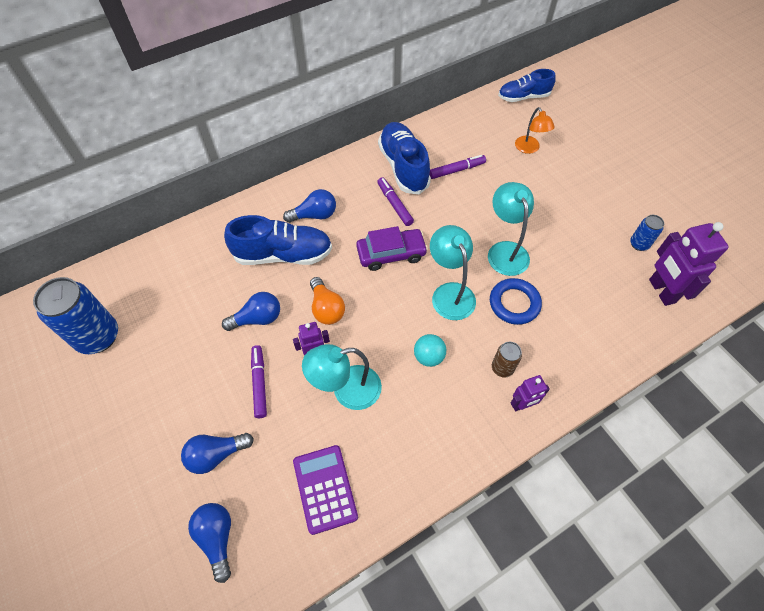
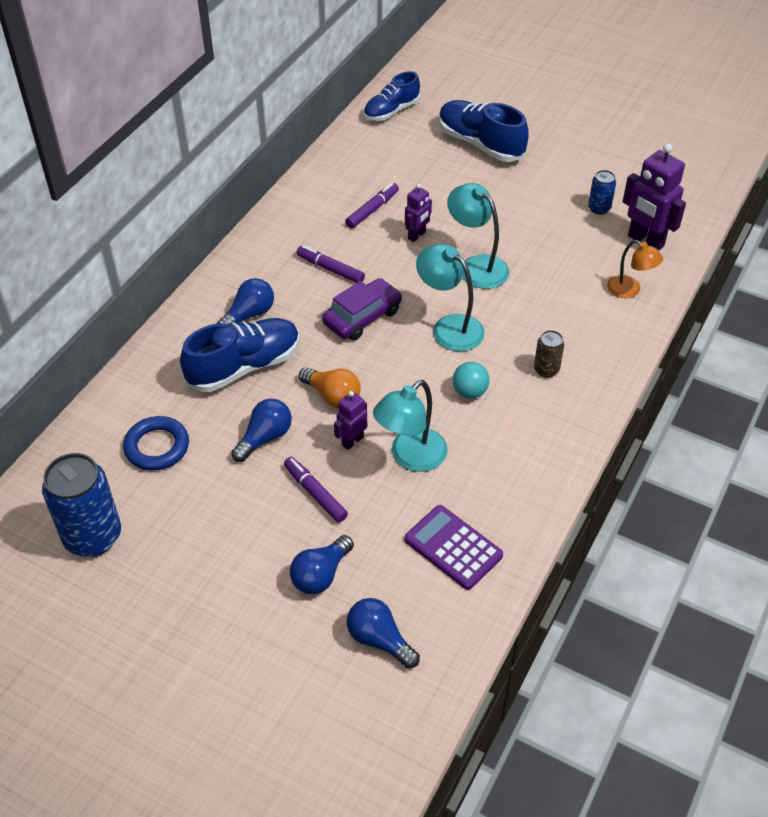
camera: 30 degrees left, 10 degrees down
blue shoe [378,122,431,194] -> blue shoe moved to [439,100,528,162]
blue ring [490,278,542,325] -> blue ring moved to [123,416,189,471]
purple robot [511,375,550,411] -> purple robot moved to [405,184,432,242]
orange lamp [515,107,555,154] -> orange lamp moved to [607,240,663,298]

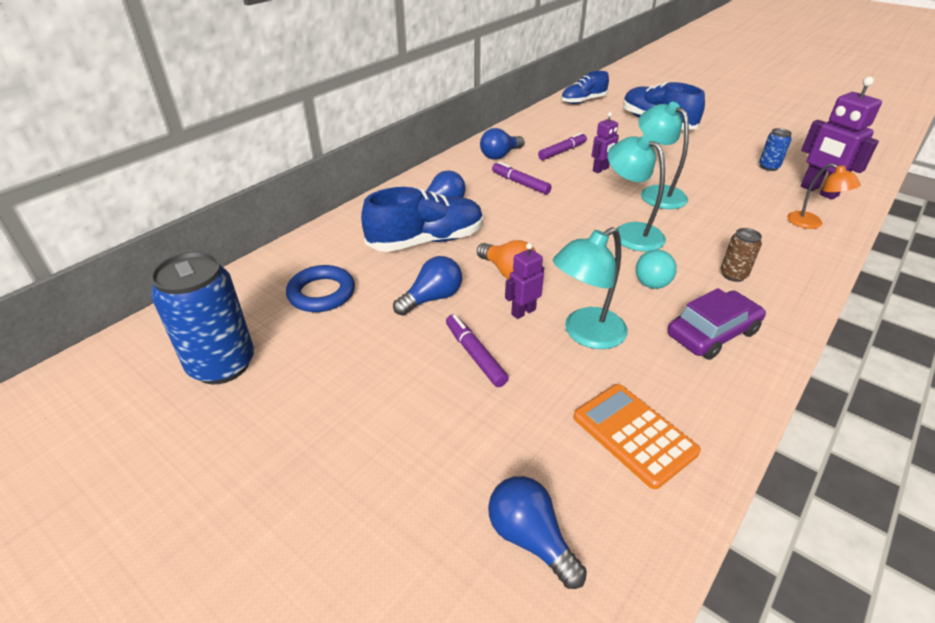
camera: 10 degrees right, 10 degrees down
blue light bulb [290,535,354,594] -> blue light bulb moved to [480,128,524,160]
purple car [322,278,402,341] -> purple car moved to [667,288,766,360]
purple calculator [405,505,503,590] -> orange calculator [573,384,701,489]

